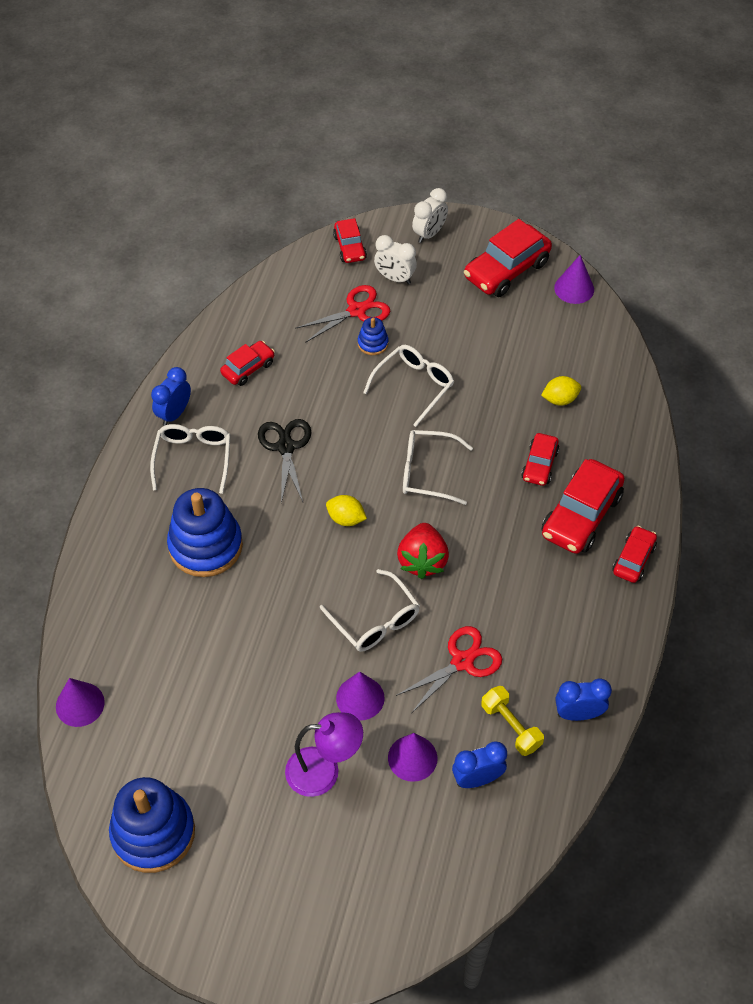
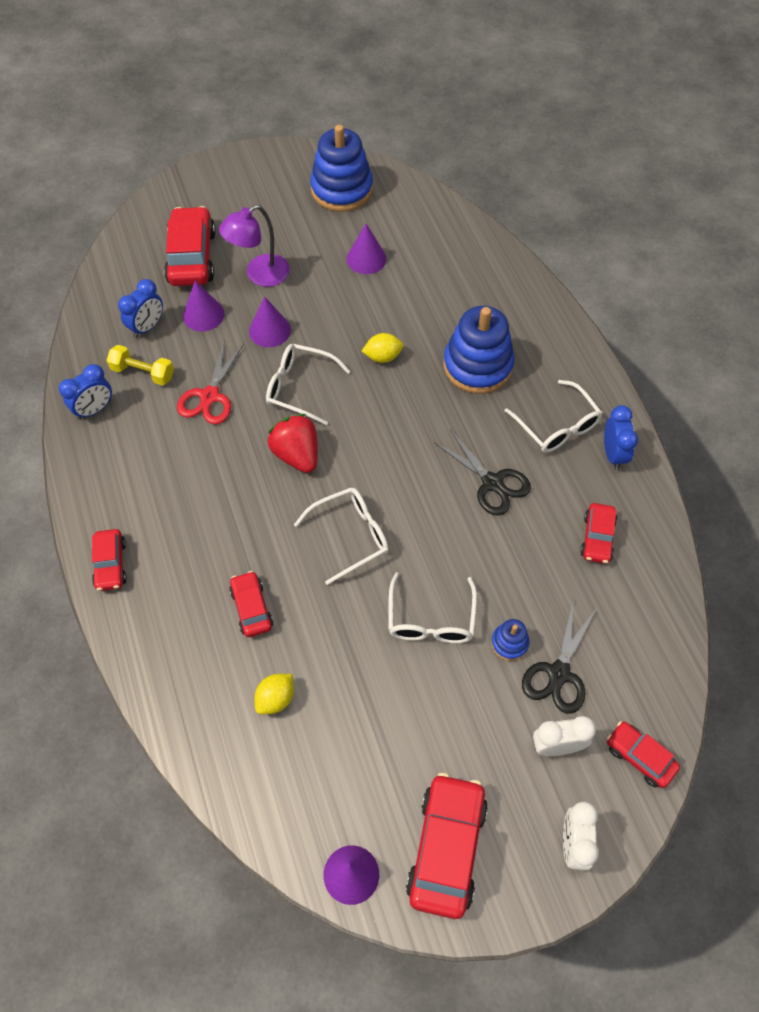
camera: 145 degrees right, 5 degrees up
purple cone [56,678,105,727] -> purple cone moved to [347,224,386,274]
red scissors [295,285,390,343] -> black scissors [522,602,596,714]
yellow lemon [326,495,367,526] -> yellow lemon moved to [362,333,404,363]
red car [542,459,625,554] -> red car moved to [164,206,216,286]

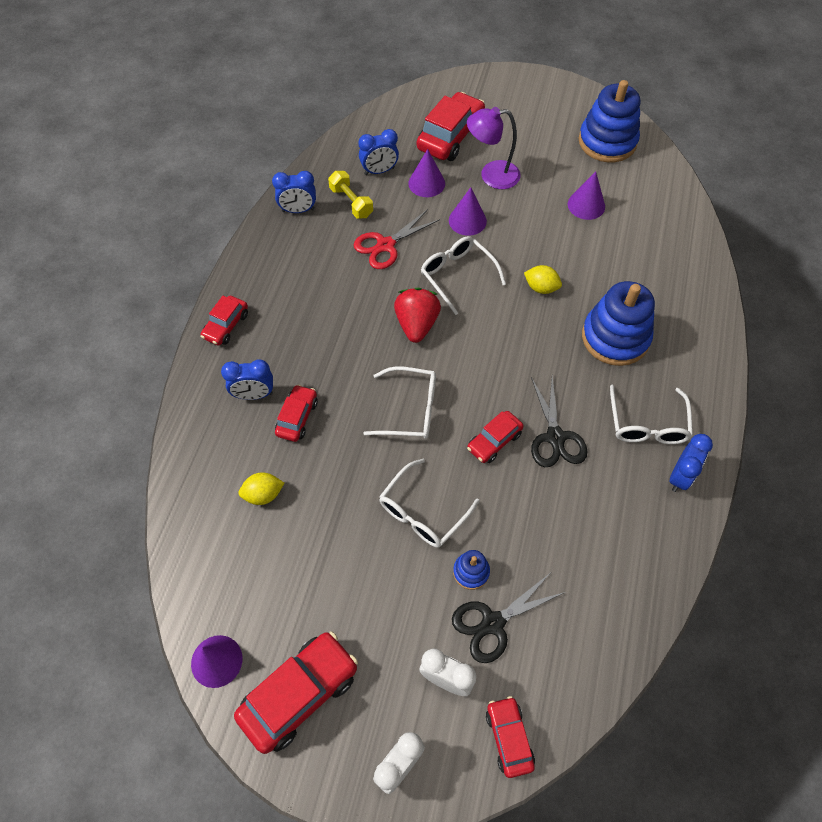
camera: 35 degrees right, 0 degrees up
red car [580,503,617,564] -> red car moved to [467,411,524,463]
none -> blue clock [221,359,273,400]

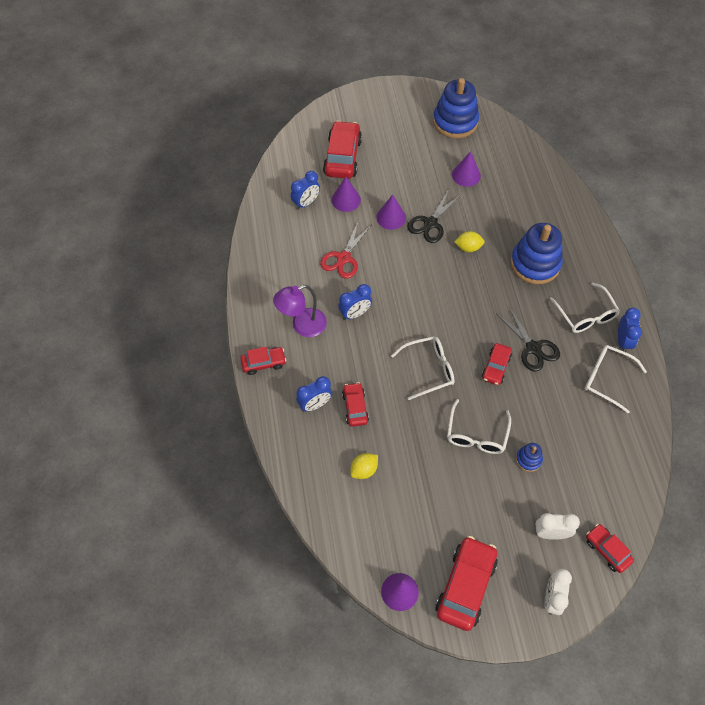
camera: 25 degrees left, 0 degrees up
red car [200,296,248,345] -> red car turned 105 degrees counterclockwise [240,347,286,375]
blue clock [272,171,316,213] -> blue clock moved to [338,284,372,320]
yellow dumbbell [328,171,373,219] -> none
red strawberry [394,288,441,343] -> none
white glasses [421,236,506,315] -> white glasses moved to [585,345,647,413]
black scissors [452,573,565,663] -> black scissors moved to [407,189,462,243]
purple lamp [467,107,521,189] -> purple lamp moved to [273,285,327,337]

